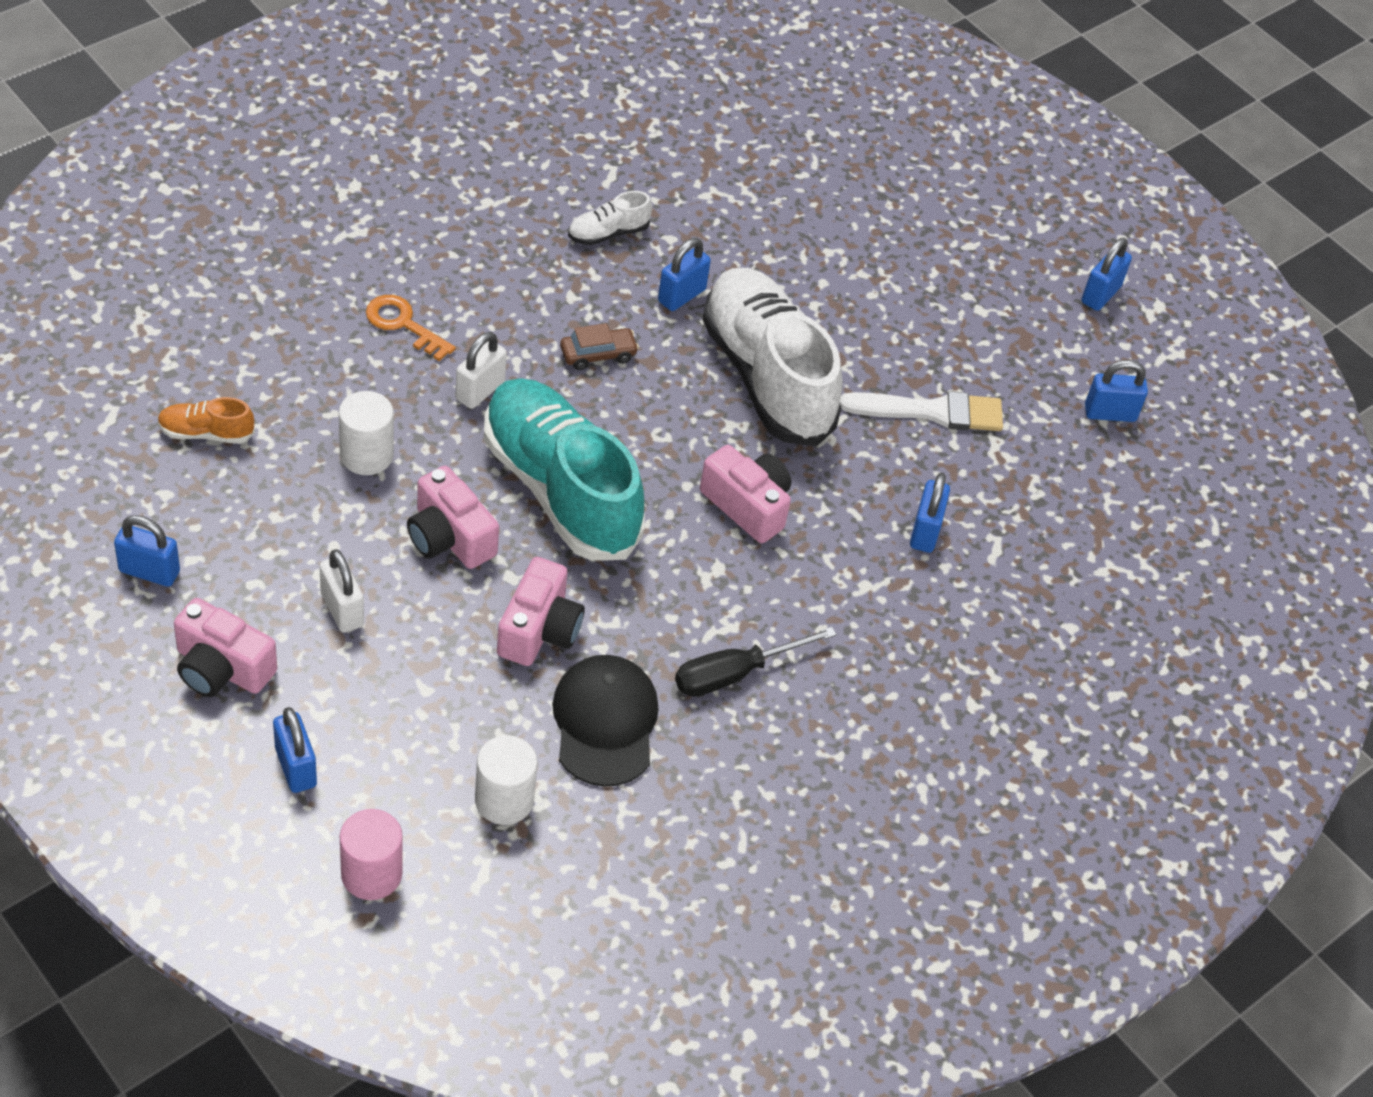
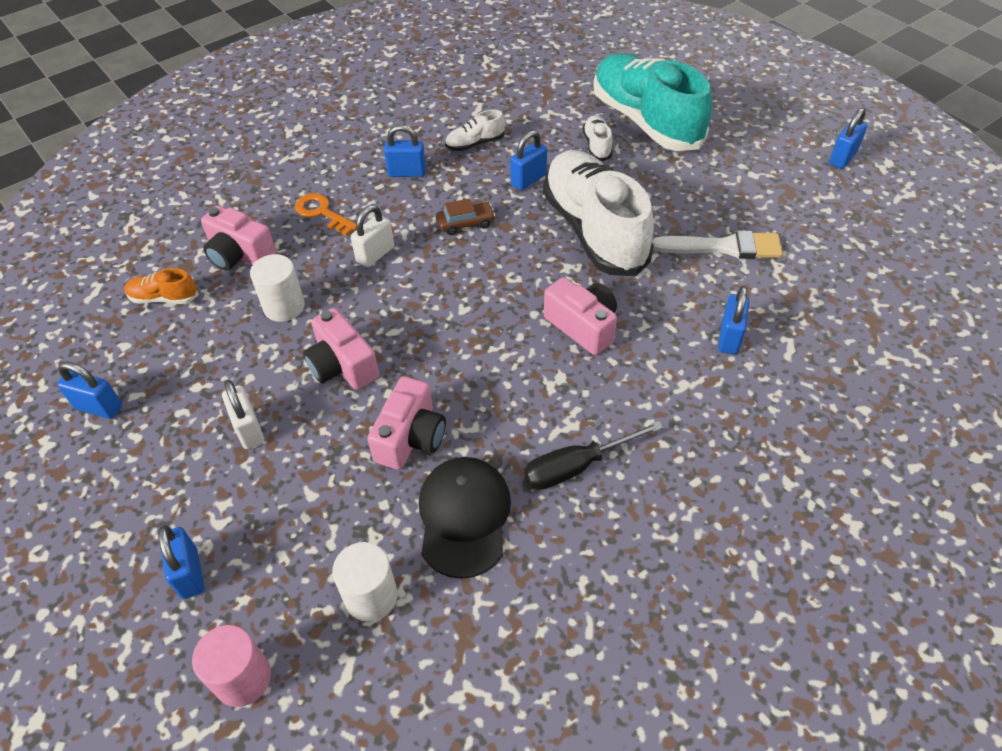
camera: 10 degrees right, 0 degrees up
pink camera [174,598,277,697] -> pink camera moved to [201,205,276,271]
turquoise shoe [484,379,645,561] -> turquoise shoe moved to [593,53,712,151]
blue padlock [1085,360,1148,422] -> blue padlock moved to [384,125,426,177]
none -> white shoe [583,115,613,161]

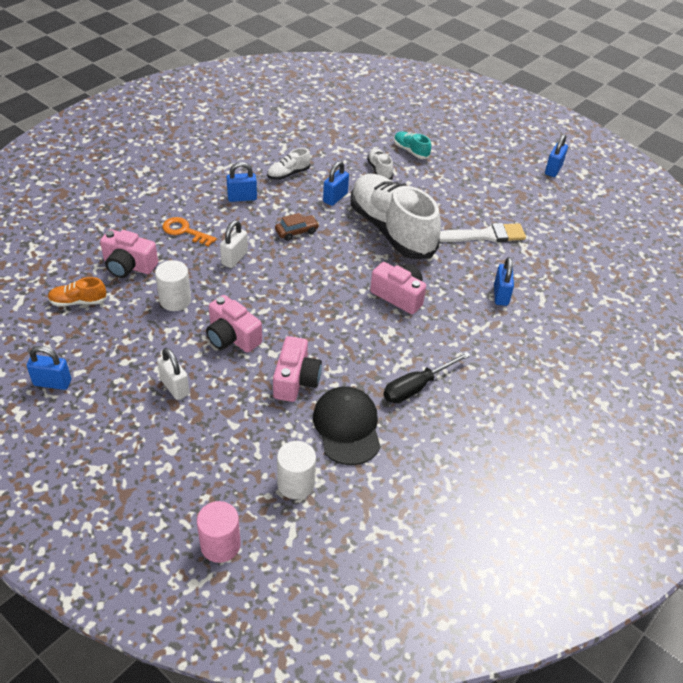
camera: 15 degrees left, 5 degrees down
blue padlock [158,525,204,599] -> none
turquoise shoe [593,53,712,151] -> turquoise shoe [394,132,431,159], size x0.41

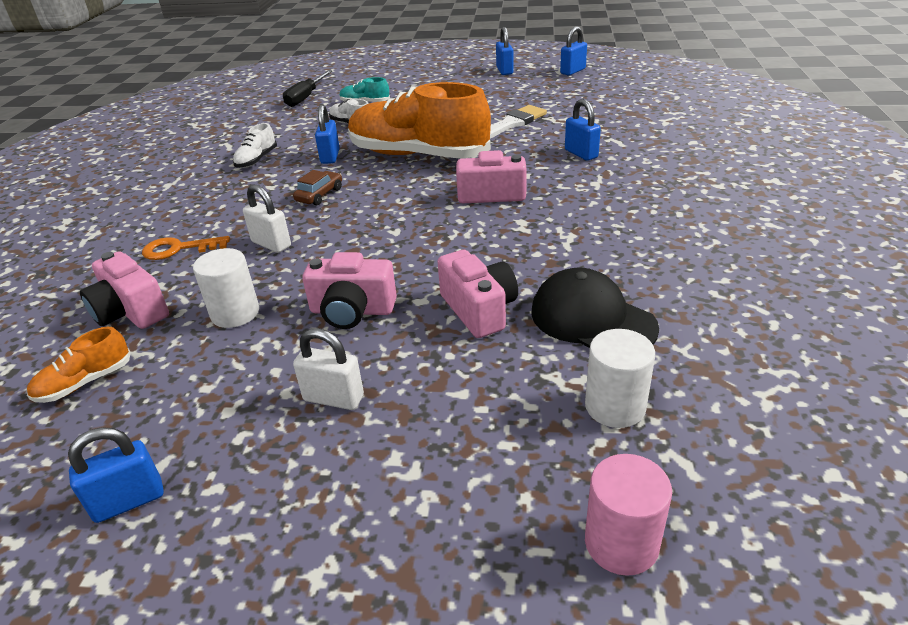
camera: 30 degrees left, 10 degrees down
pink camera [100,229,158,278] -> pink camera turned 60 degrees clockwise [80,251,169,329]
white padlock [220,220,248,268] -> white padlock turned 45 degrees counterclockwise [243,184,291,253]
blue padlock [226,162,257,202] -> blue padlock moved to [560,26,587,75]
white shoe [351,174,441,259] -> orange shoe [348,82,491,159]
black screwdriver [384,351,471,403] -> black screwdriver moved to [283,70,333,107]

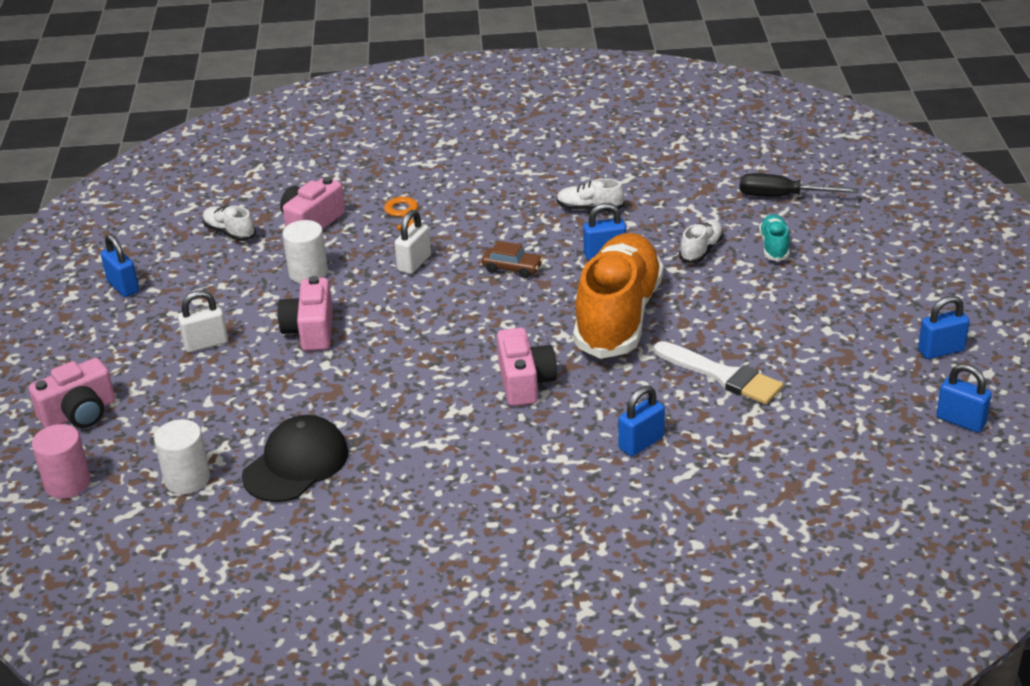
camera: 80 degrees right, 0 degrees up
orange shoe [27,327,131,403] -> white shoe [202,206,256,241]
white padlock [293,328,364,410] -> white padlock turned 60 degrees clockwise [178,290,228,353]
pink camera [437,250,518,338] -> pink camera moved to [29,358,115,428]

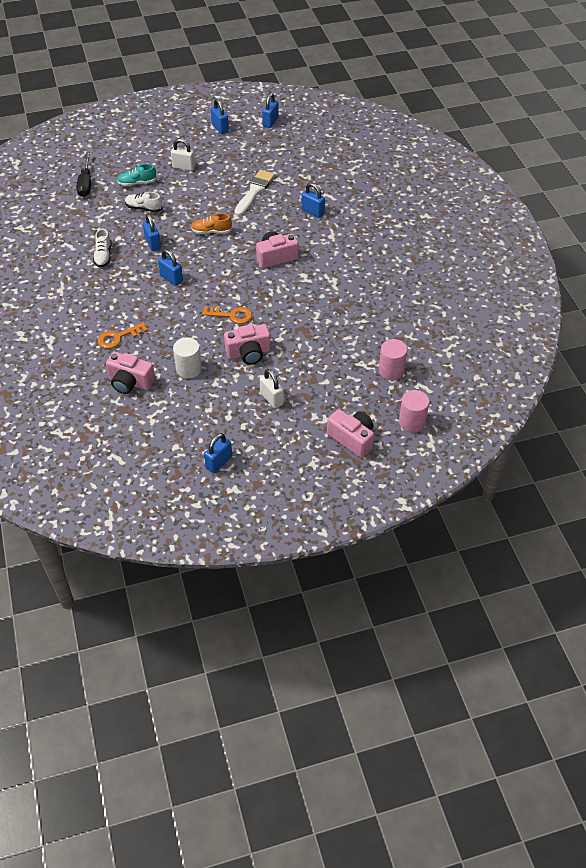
camera: 105 degrees left, 15 degrees up
white cylinder [154,419,210,494] -> pink cylinder [379,339,407,380]
white shoe [202,206,256,241] -> none
black cap [242,415,348,502] -> none
white padlock [394,210,431,274] -> white padlock moved to [171,139,195,171]
brown car [482,241,543,278] -> blue padlock [158,249,183,286]
orange shoe [573,233,663,359] -> orange shoe [191,213,232,234], size x0.41
none -> orange key [202,306,252,324]

